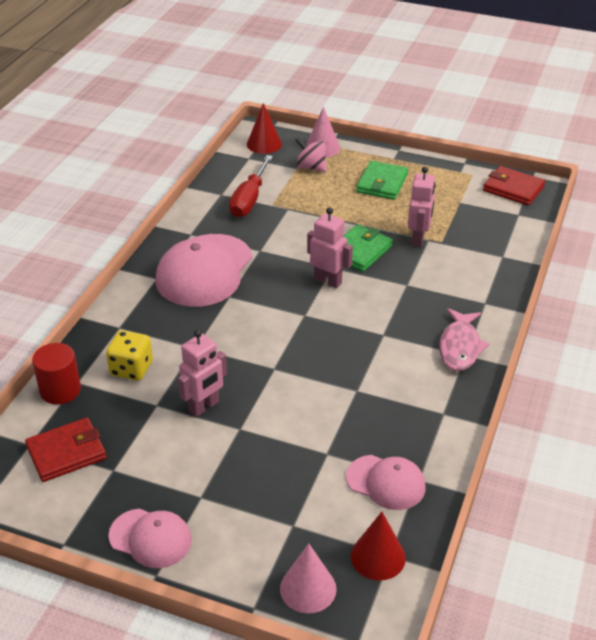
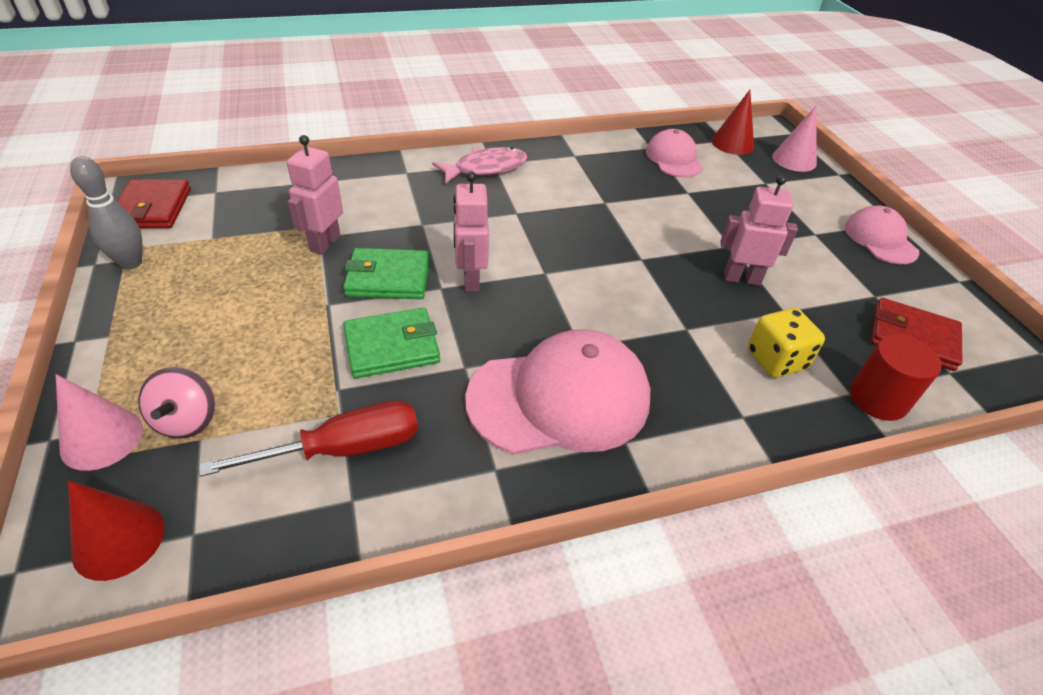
camera: 130 degrees left, 5 degrees up
green wallet [356,161,408,200] -> green wallet moved to [343,308,440,378]
pink robot [408,167,436,247] -> pink robot turned 45 degrees counterclockwise [287,135,343,255]
none -> grey bowling pin [70,156,142,270]

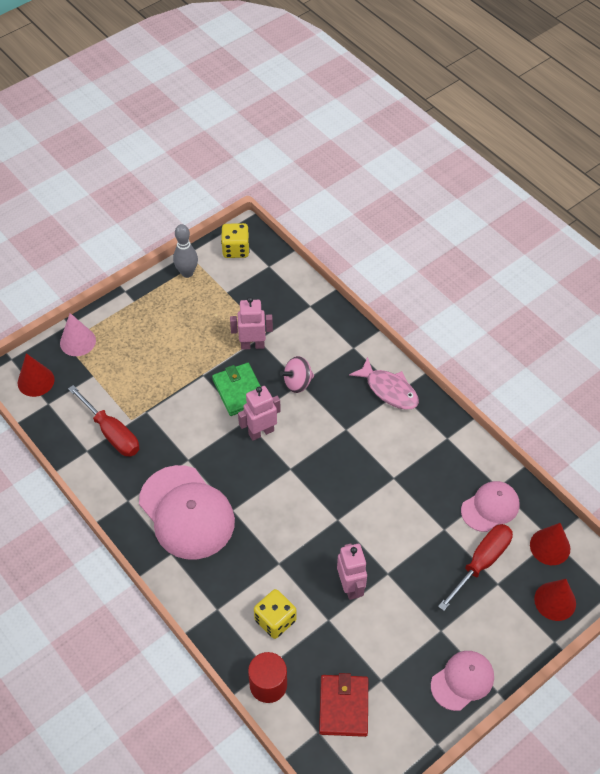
camera: 70 degrees right, 10 degrees up
red wallet [117,179,191,228] -> yellow dice [221,223,250,258]
pink spinning top [138,367,215,439] -> pink spinning top moved to [280,356,314,393]
green wallet [343,308,440,378] -> none
pink cone [772,105,817,172] -> red cone [534,579,576,621]
none -> red screwdriver [438,524,513,611]

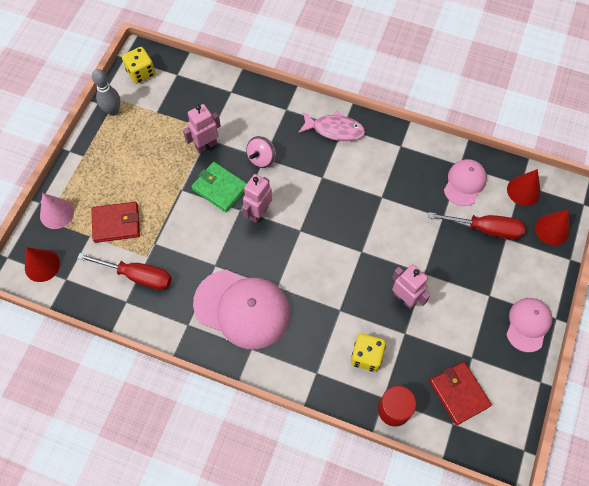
camera: 30 degrees left, 10 degrees up
red screwdriver [438,524,513,611] -> red screwdriver turned 90 degrees clockwise [428,212,525,239]
none -> red wallet [91,202,140,243]

